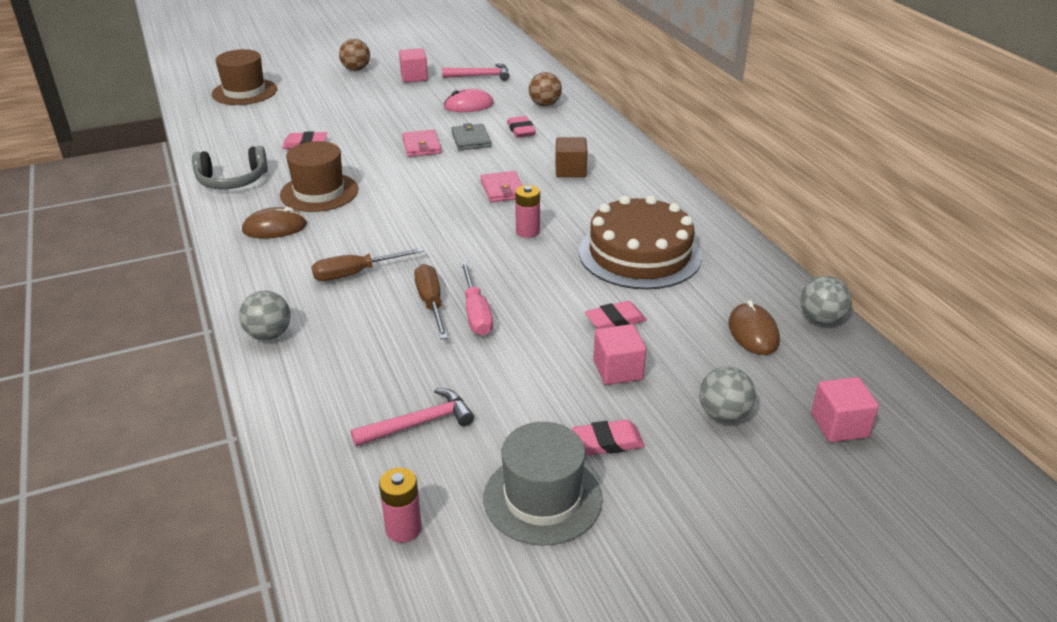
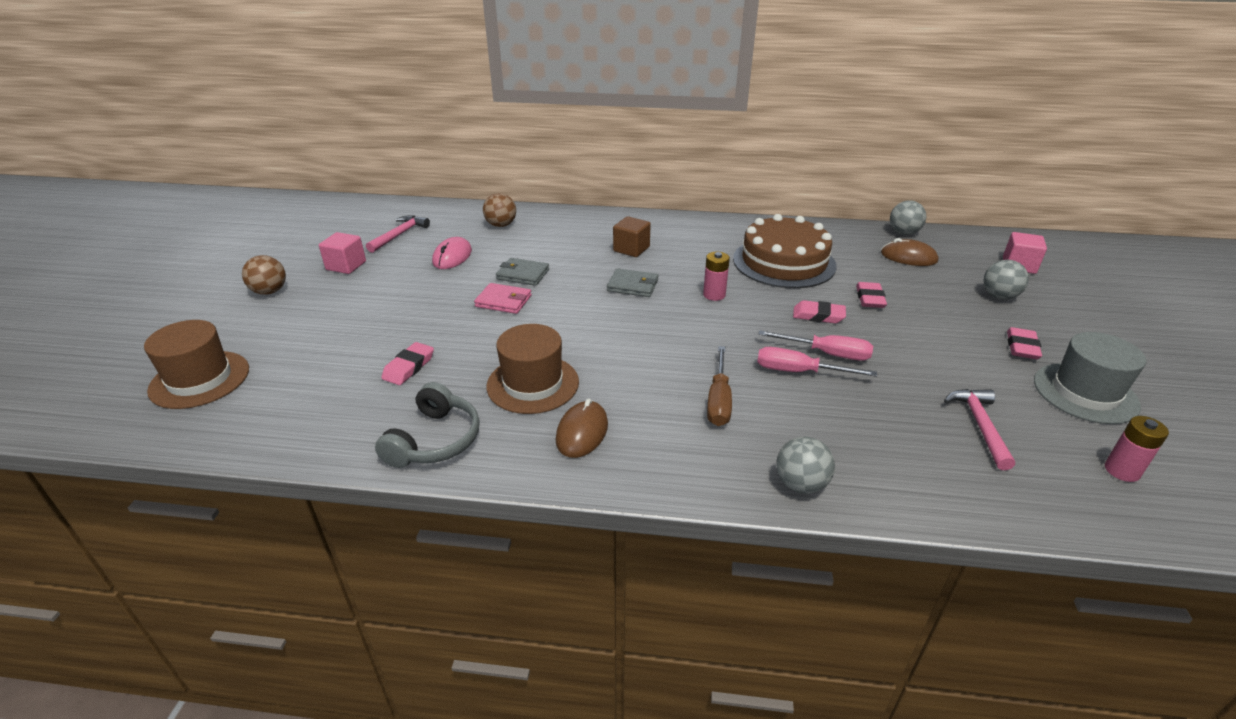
camera: 60 degrees left, 0 degrees up
brown screwdriver [414,264,448,339] -> pink screwdriver [757,347,877,377]
pink wallet [480,171,523,202] -> grey wallet [607,268,658,297]
pink eraser [507,116,536,138] -> pink eraser moved to [793,300,846,323]
pink cube [593,324,646,385] -> none

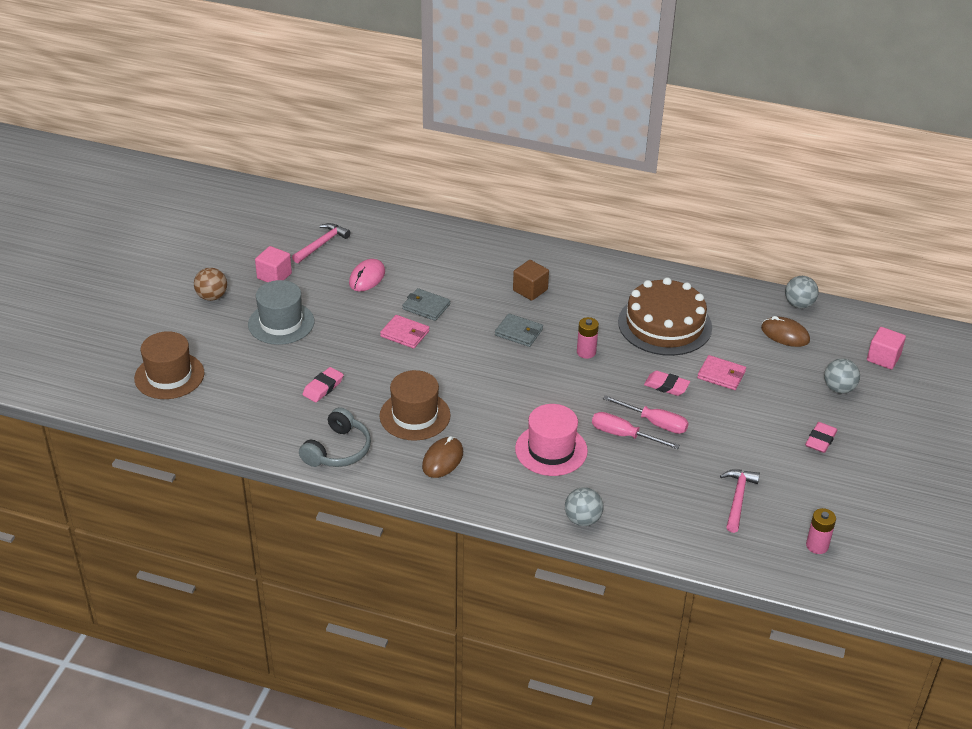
camera: 10 degrees right, 5 degrees up
brown ball [483,193,516,227] -> none
brown screwdriver [707,346,732,426] -> pink hat [515,404,588,476]
pink eraser [856,282,887,308] -> pink wallet [697,355,746,390]
grey hat [1034,332,1146,424] -> grey hat moved to [248,280,314,345]

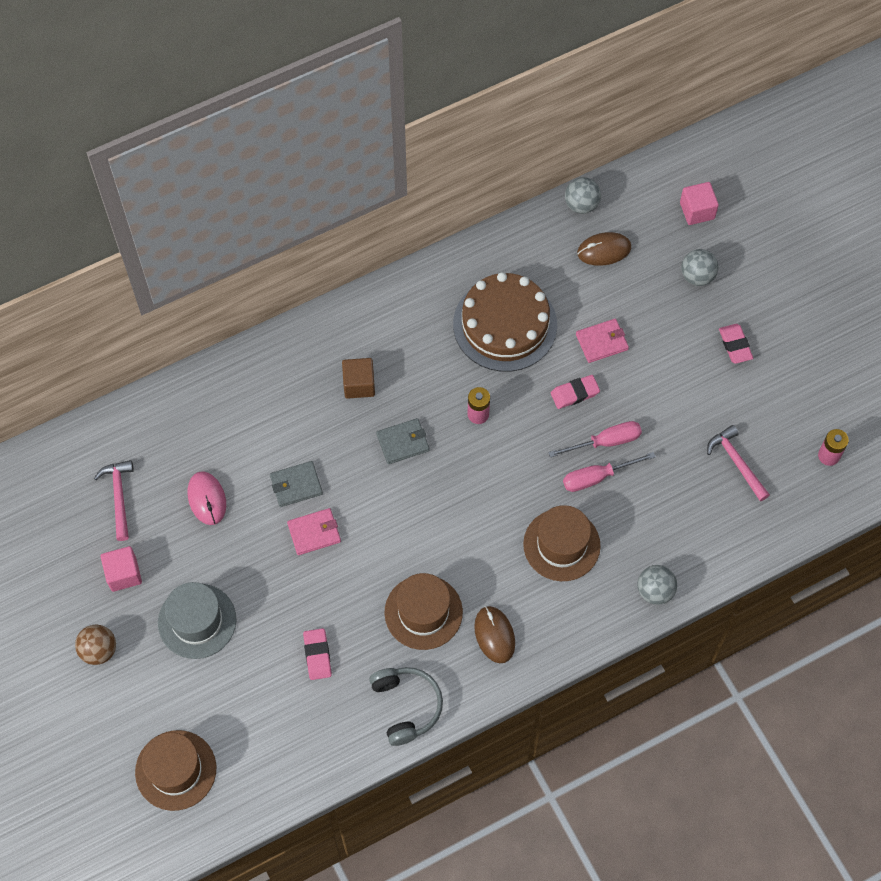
camera: 45 degrees left, 25 degrees up
pink hat [515,404,588,476] -> brown hat [523,505,601,581]

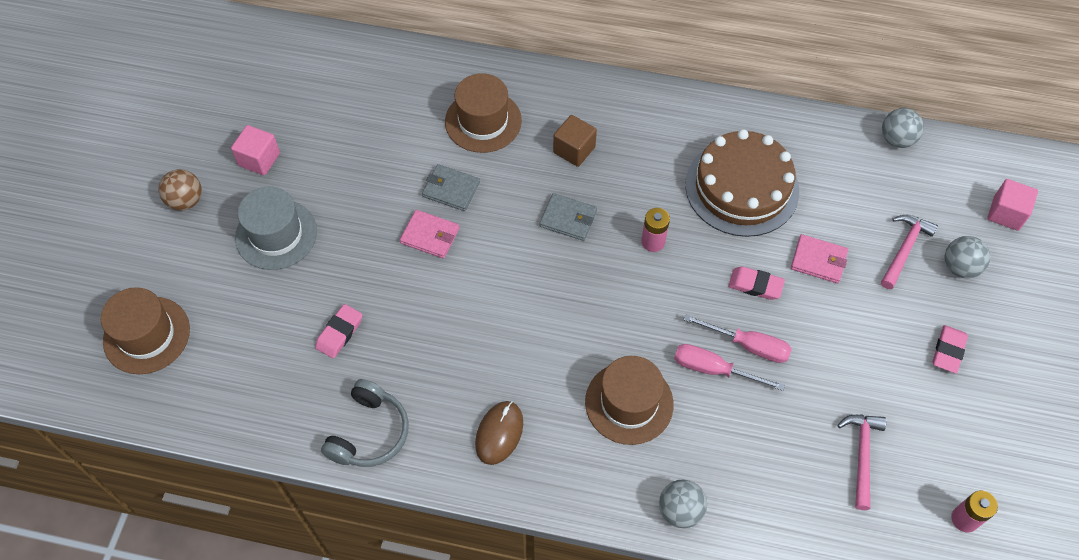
camera: 40 degrees right, 5 degrees down
pink hammer [94,460,134,541] -> pink hammer moved to [881,215,938,289]
pink mouse [187,471,226,525] -> none
brown hat [384,573,463,650] -> brown hat moved to [445,73,522,153]
brown mouse [577,232,631,266] -> none

